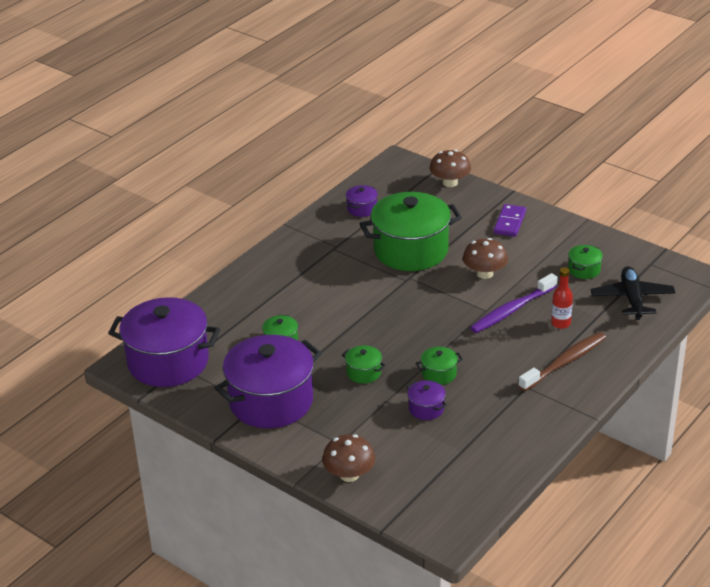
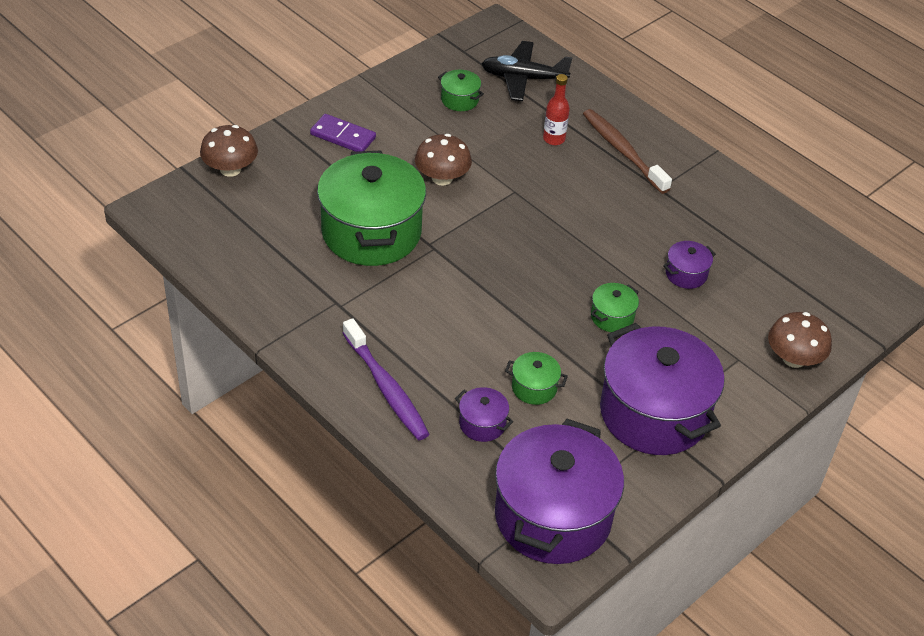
camera: 85 degrees left, 10 degrees up
purple pot [346,185,378,217] -> purple pot moved to [455,387,513,442]
green pot [416,347,463,385] -> none
purple toothbrush [470,273,558,333] -> purple toothbrush moved to [343,318,430,441]

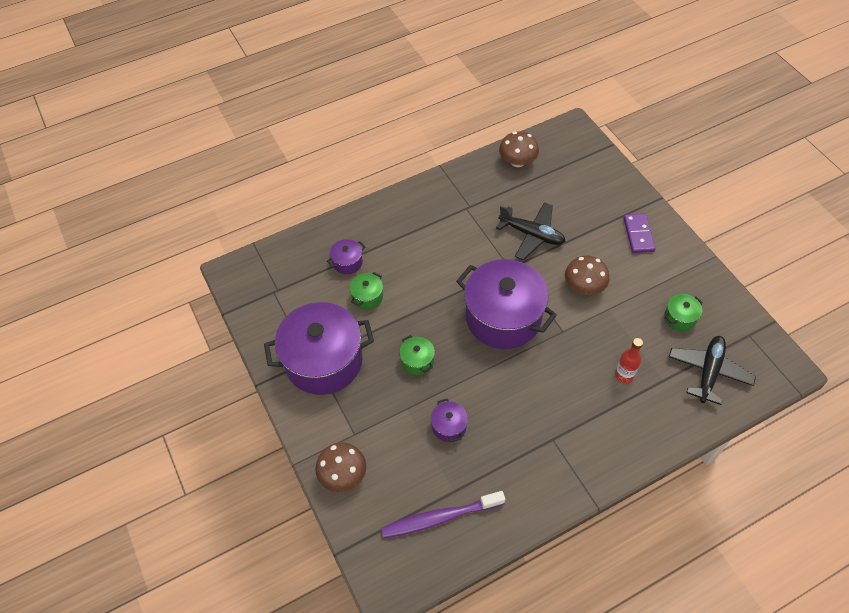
camera: 110 degrees right, 10 degrees up
brown mushroom [200,125,258,177] -> brown mushroom moved to [499,131,539,167]
purple domino [310,114,376,152] -> purple domino turned 45 degrees counterclockwise [623,213,655,253]
green pot [317,150,426,266] -> black plane [496,202,566,260]
purple toothbrush [343,318,430,441] -> purple toothbrush moved to [381,491,505,538]
purple pot [495,419,624,564] -> purple pot moved to [456,259,557,349]
brown toothbrush [583,109,672,194] -> none

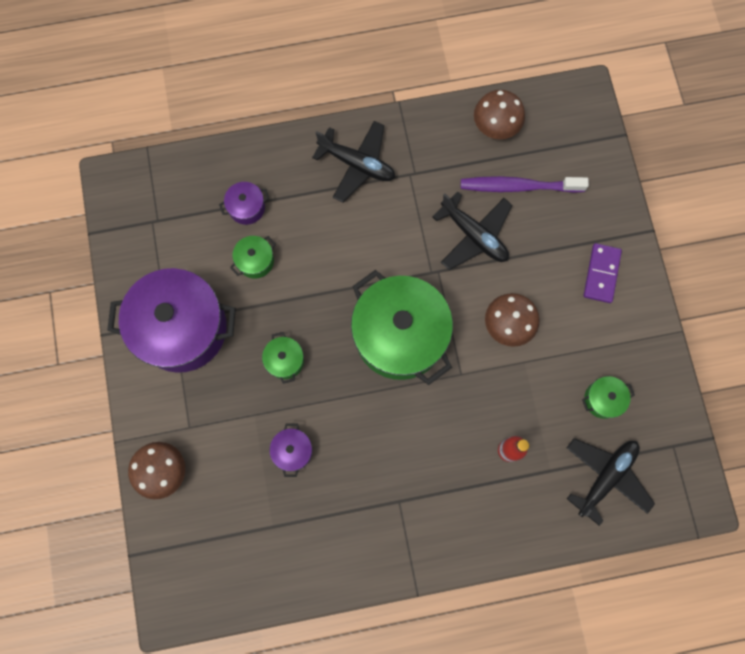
camera: 15 degrees right, 20 degrees up
purple toothbrush [381,491,505,538] -> purple toothbrush moved to [461,176,589,193]
purple pot [456,259,557,349] -> green pot [351,270,453,385]
none -> black plane [312,121,395,202]

